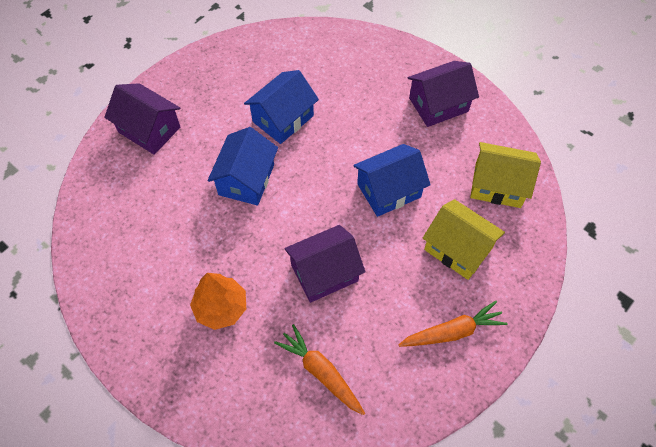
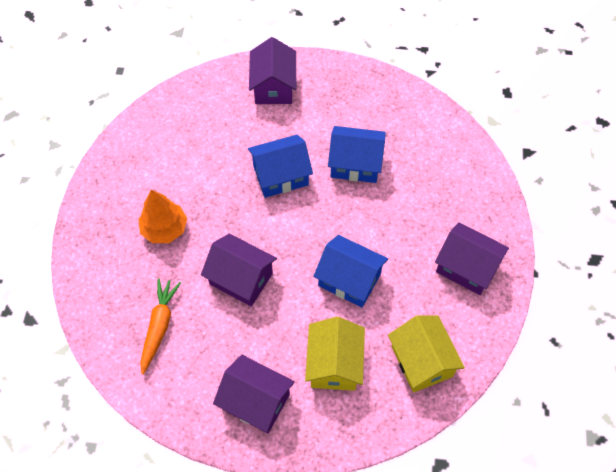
camera: 55 degrees right, 0 degrees up
orange carrot [398,301,508,347] -> purple house [213,355,295,433]

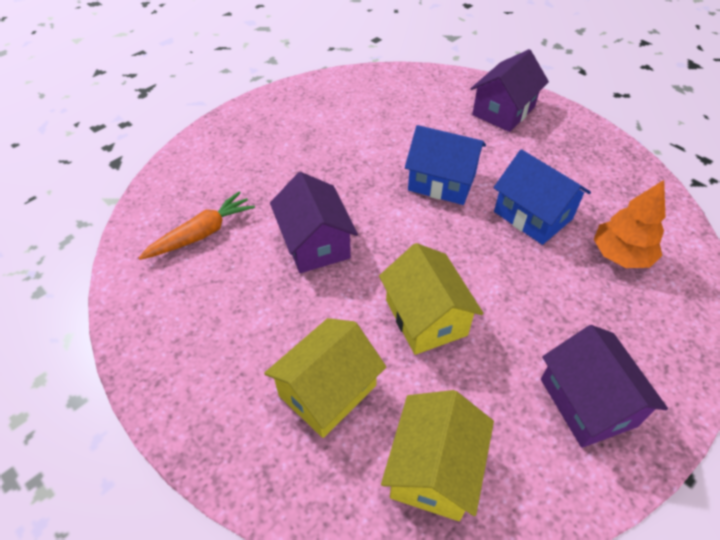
camera: 40 degrees right, 10 degrees down
orange tree [139,189,187,243] -> orange tree moved to [594,180,665,268]
purple house [213,355,295,433] -> none
blue house [313,235,388,307] -> yellow house [379,243,484,355]

